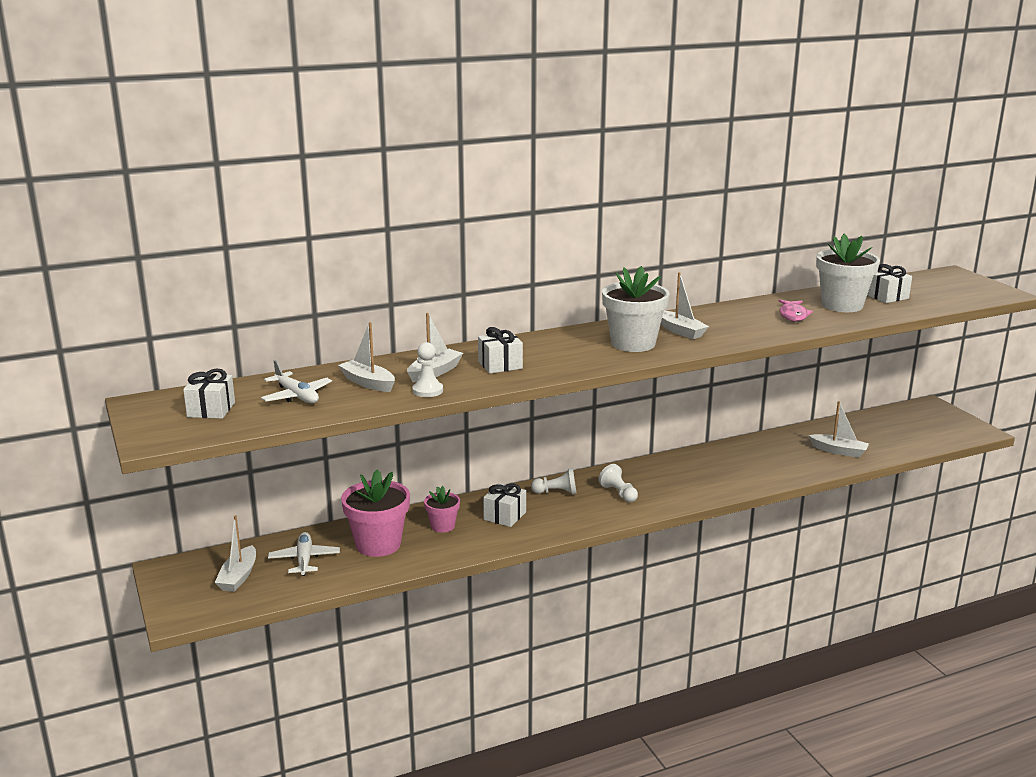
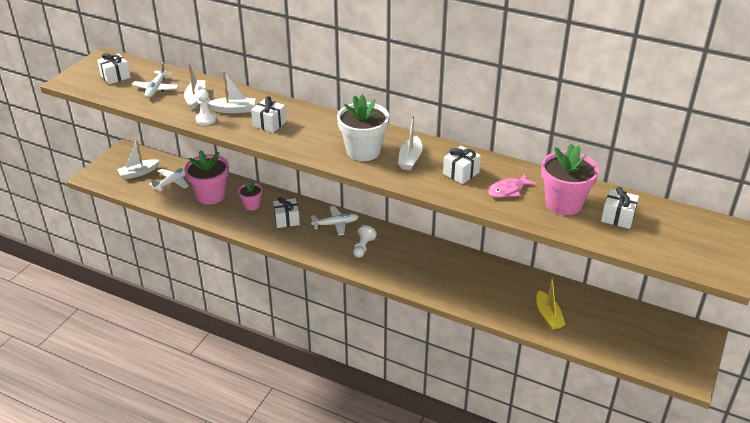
camera: 50 degrees right, 15 degrees up
white pawn [531,468,576,494] -> white plane [311,206,359,236]
white boat [809,401,869,458] -> yellow boat [537,277,566,330]
white flower pot [816,234,880,312] -> pink flower pot [541,143,599,215]
none -> white gift [443,146,481,184]

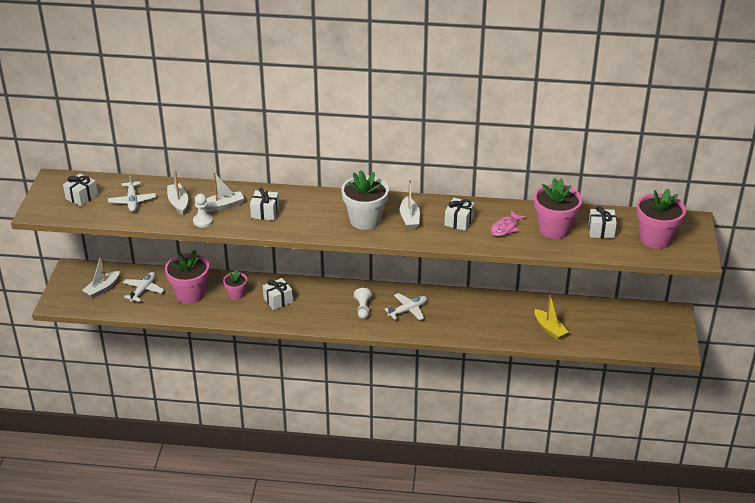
camera: 20 degrees left, 0 degrees up
white plane [311,206,359,236] -> white plane moved to [384,293,427,320]
none -> pink flower pot [636,188,686,249]

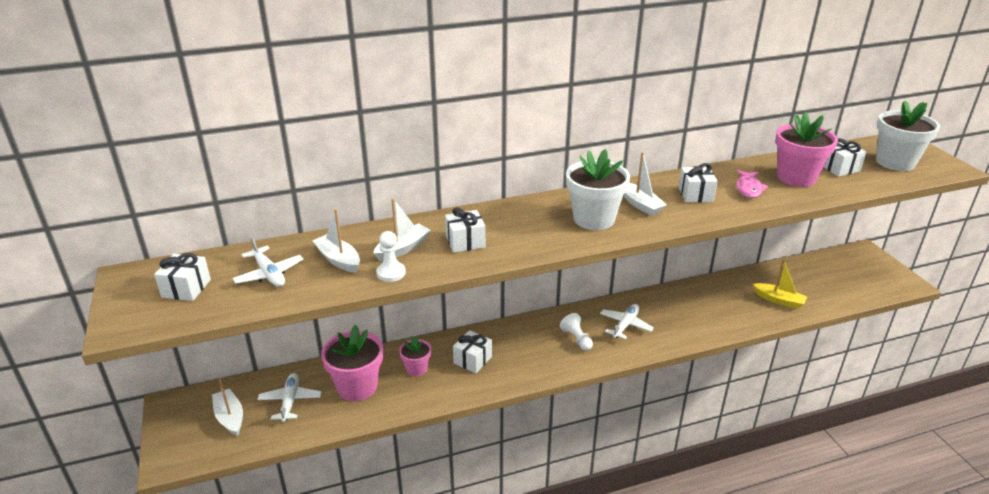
camera: 25 degrees left, 5 degrees down
white boat [82,255,120,298] -> white boat turned 135 degrees clockwise [212,379,243,436]
pink flower pot [636,188,686,249] -> white flower pot [876,100,940,171]

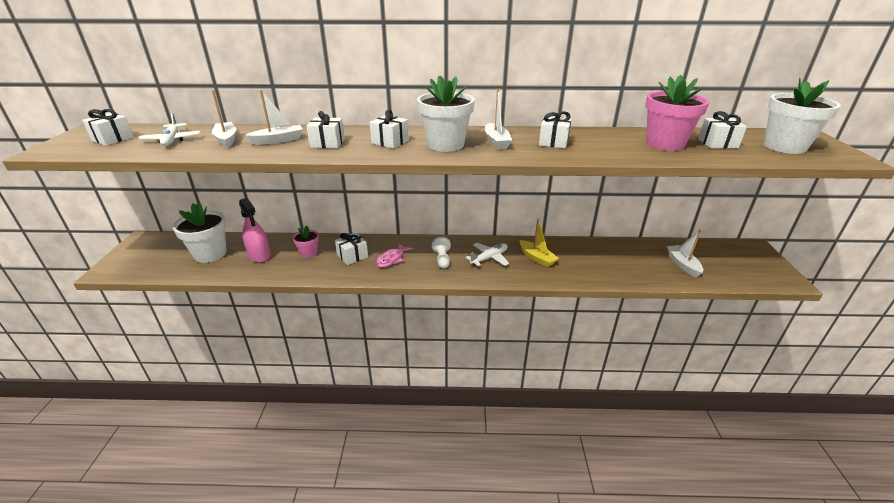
camera: 20 degrees right, 0 degrees up
white boat [212,379,243,436] -> white boat moved to [667,230,703,277]
white plane [257,373,322,422] -> white flower pot [173,202,227,263]
pink flower pot [321,325,383,401] -> pink spray bottle [239,198,271,263]
white pawn [376,231,406,282] -> none
pink fish [736,170,768,198] -> pink fish moved to [375,243,413,267]
yellow boat [753,259,807,309] -> yellow boat moved to [520,219,559,267]
none -> white gift [369,110,409,149]

